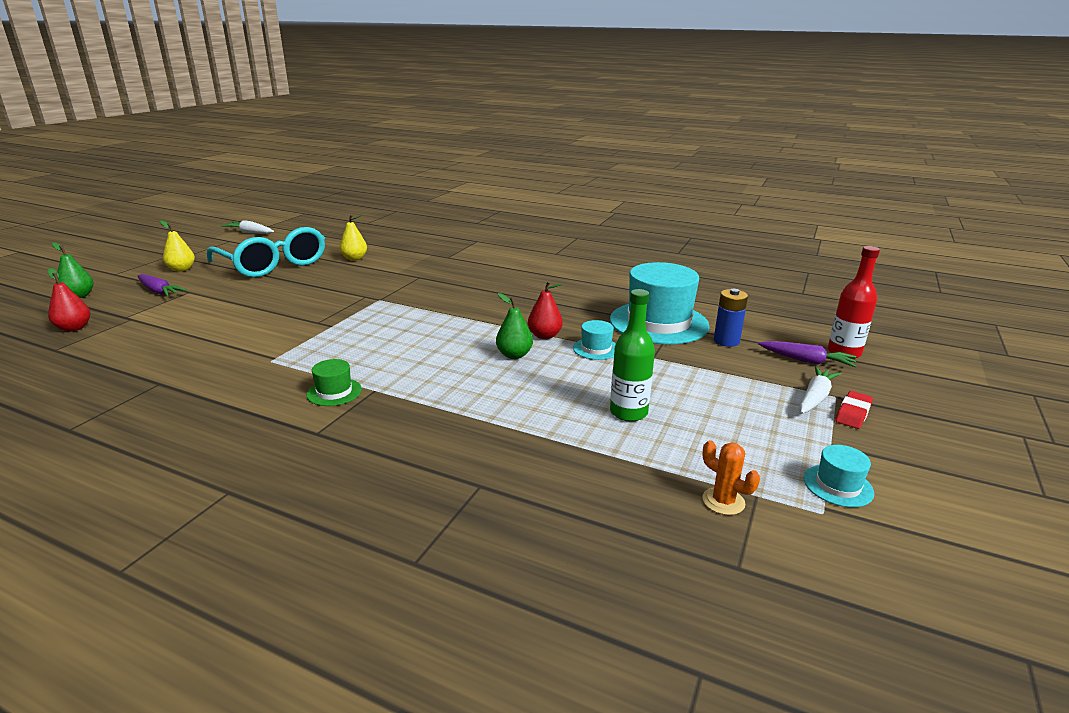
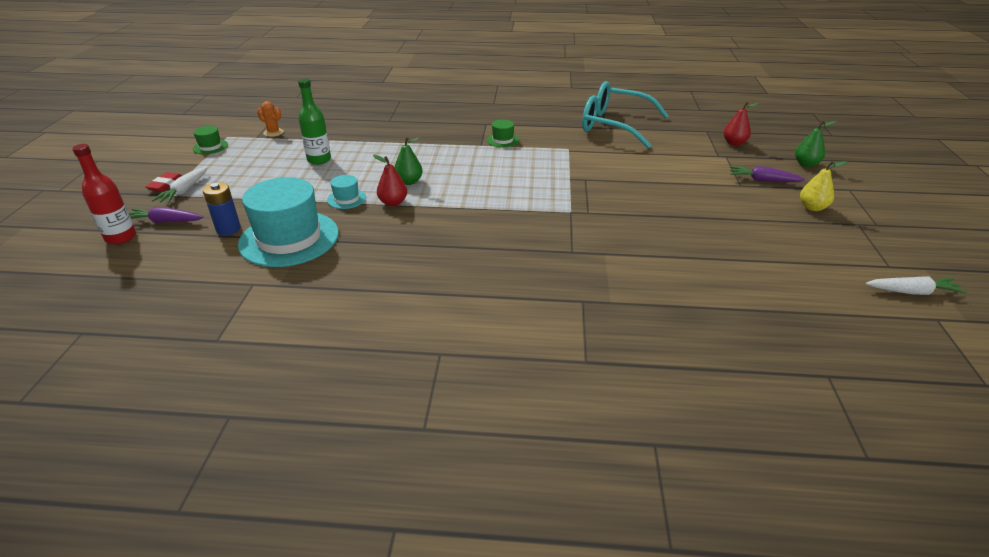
camera: 160 degrees right, 10 degrees up
turquoise glasses [207,227,325,277] -> turquoise glasses moved to [582,81,669,148]
yellow pear [339,214,367,261] -> none
turquoise hat [804,445,874,507] -> green hat [193,126,228,154]

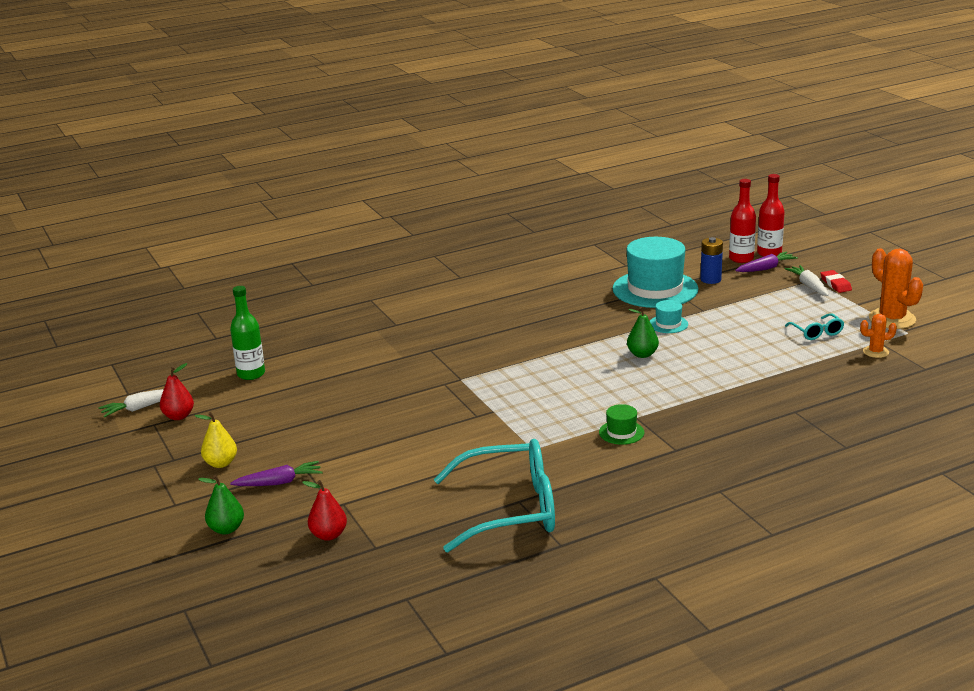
camera: 150 degrees right, 10 degrees down
green hat [193,126,228,154] -> orange cactus [869,249,923,329]
green bottle [298,78,331,165] -> green bottle moved to [230,286,265,380]
red pear [373,155,407,206] -> red pear moved to [160,363,194,420]
none -> red bottle [729,179,756,263]
none -> turquoise glasses [785,313,844,340]

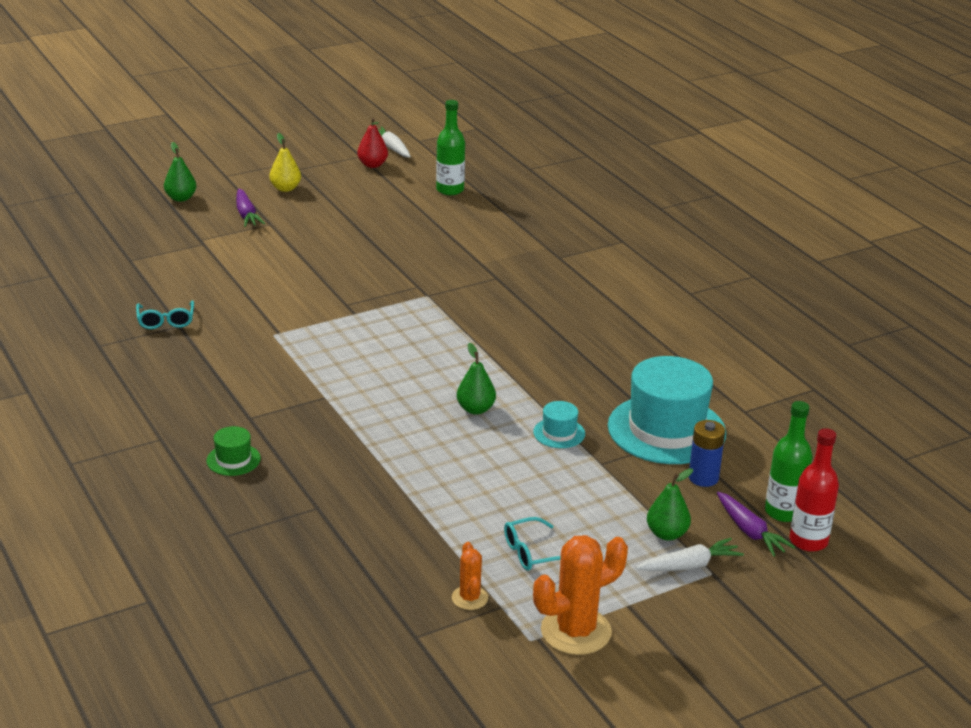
camera: 85 degrees right, 5 degrees up
red pear [302,480,347,541] -> none
turquoise glasses [434,439,555,552] -> turquoise glasses [136,301,194,329], size x0.43
green hat [599,404,645,445] -> green hat moved to [206,426,261,476]
red bottle [729,179,756,263] -> green bottle [765,401,812,522]
red eraser [821,270,852,293] -> none
none -> green pear [647,468,693,541]

